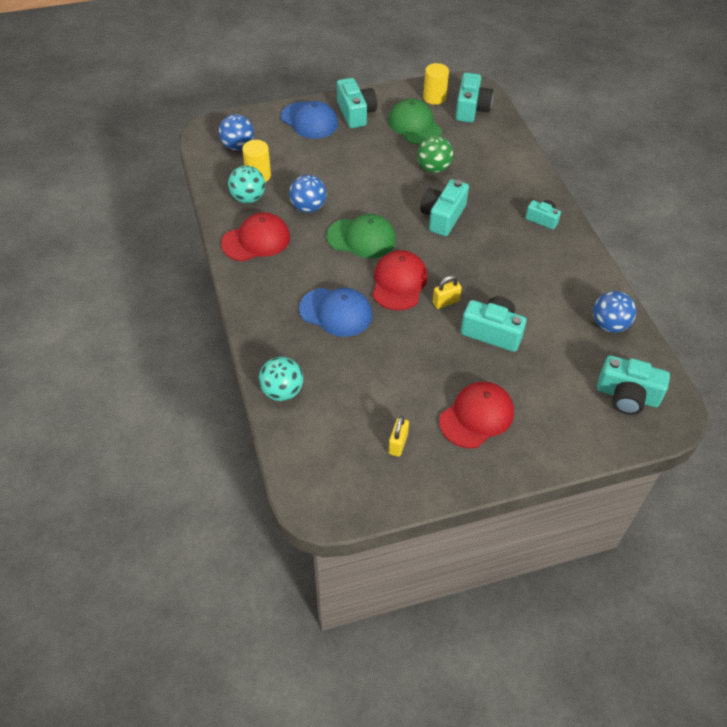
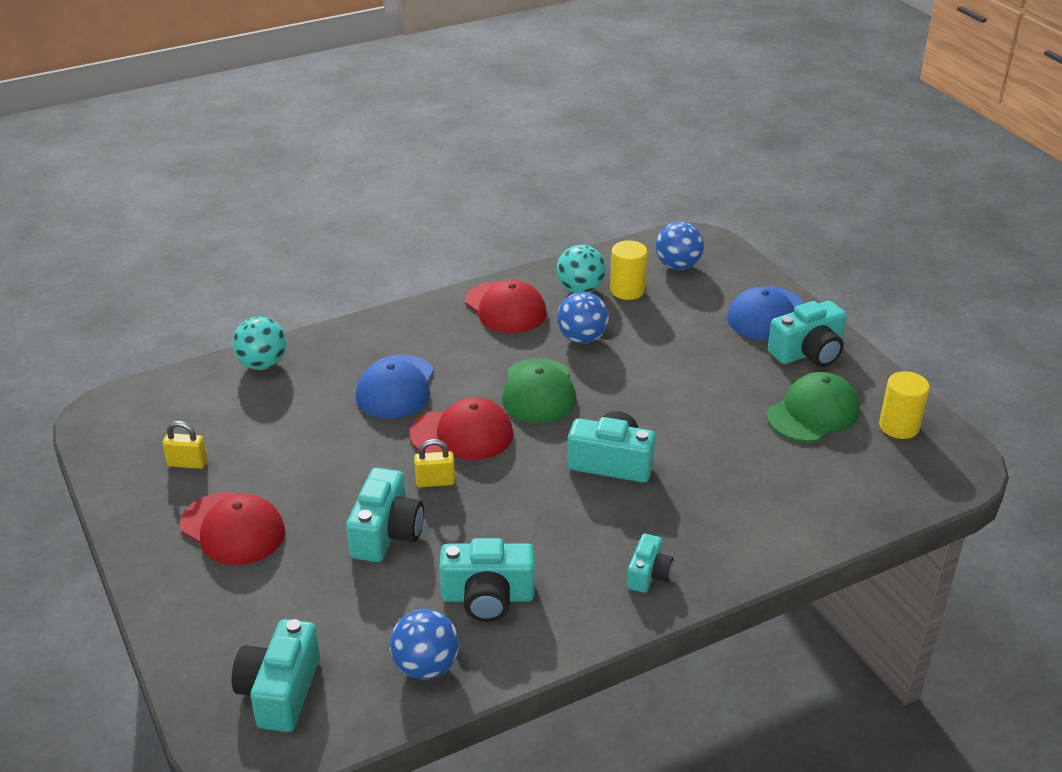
camera: 80 degrees right, 15 degrees down
green ball [417,136,453,173] -> none
yellow padlock [433,275,462,309] -> yellow padlock turned 60 degrees counterclockwise [414,439,455,487]
turquoise camera [456,73,493,122] -> turquoise camera moved to [439,538,535,622]

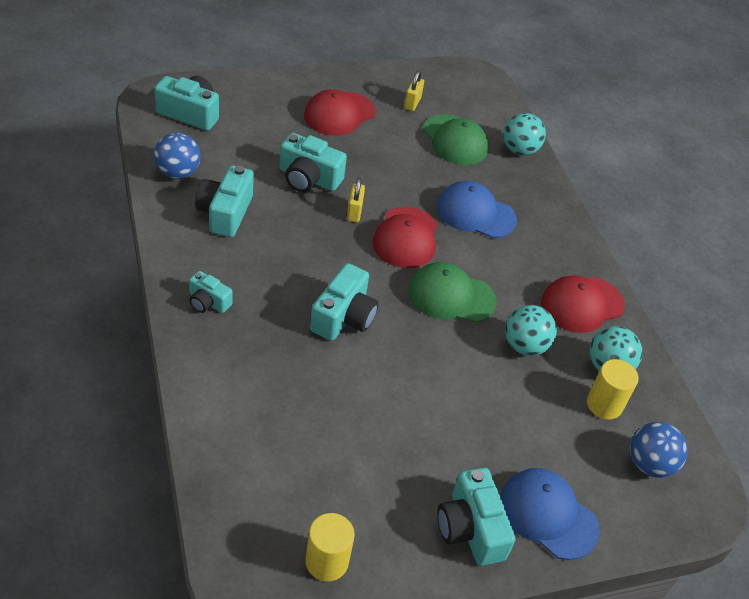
camera: 95 degrees right, 10 degrees up
blue ball [557,292,609,344] -> turquoise ball [505,305,557,356]
green cap [767,372,860,442] -> green cap moved to [423,114,489,165]

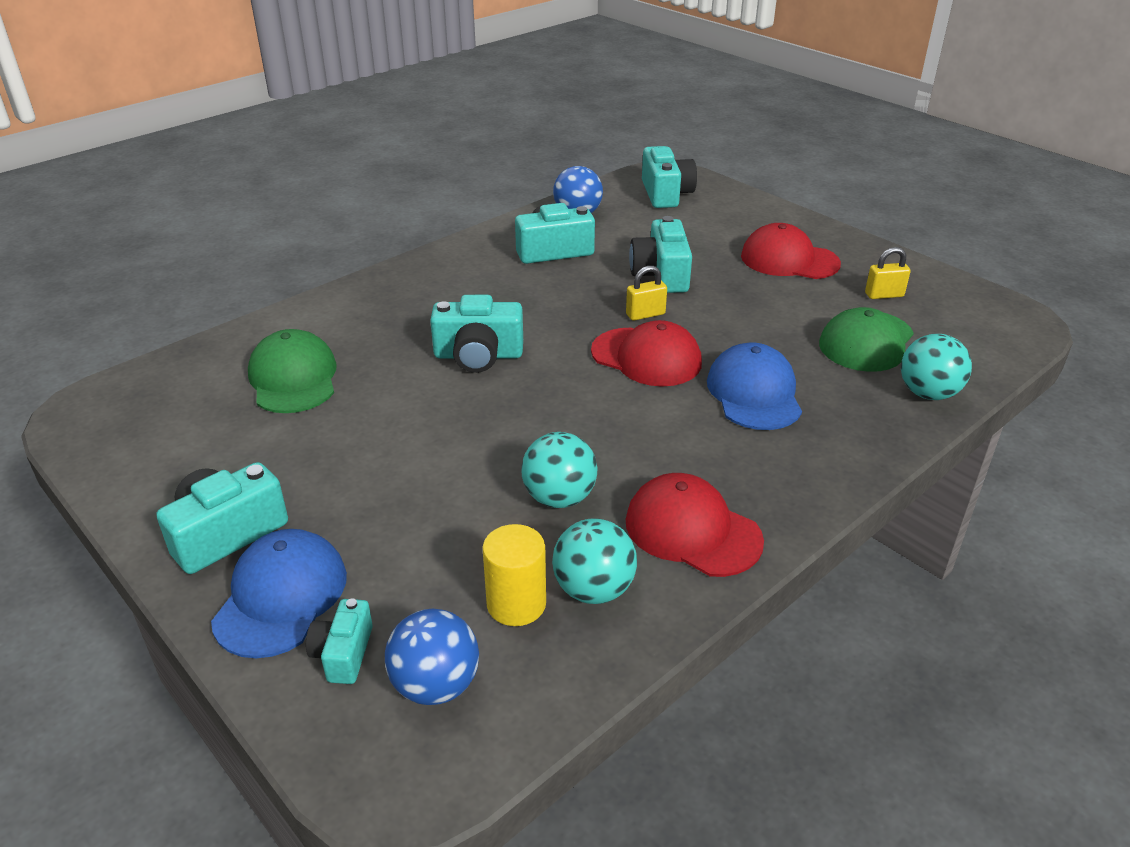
camera: 70 degrees right, 10 degrees down
turquoise camera [189,271,233,313] -> turquoise camera moved to [306,598,373,684]
yellow cylinder [305,513,355,581] -> none
red cap [372,207,437,268] -> red cap turned 135 degrees counterclockwise [591,320,702,387]
green cap [408,262,497,323] -> green cap moved to [248,329,337,413]

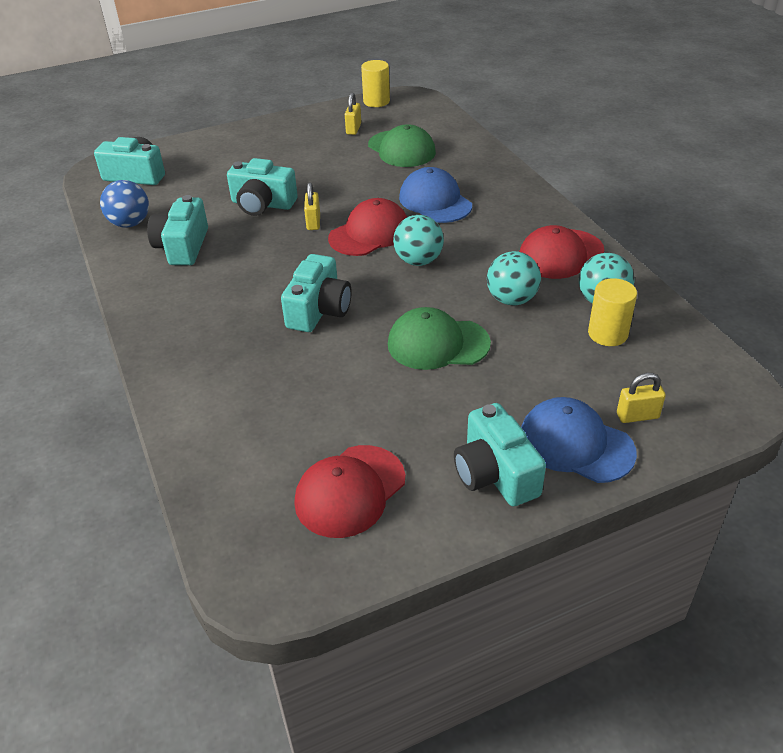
camera: 70 degrees left, 5 degrees up
green cap [248,329,337,413] -> green cap moved to [388,307,491,370]
turquoise camera [306,598,373,684] -> yellow padlock [617,373,666,423]
blue ball [385,609,479,705] -> none
blue cap [707,342,802,430] -> blue cap turned 45 degrees clockwise [399,167,472,223]
red cap [741,223,841,279] -> red cap moved to [294,445,405,538]
turquoise ball [901,334,972,400] -> turquoise ball moved to [393,215,444,266]
none -> yellow cylinder [361,60,390,107]

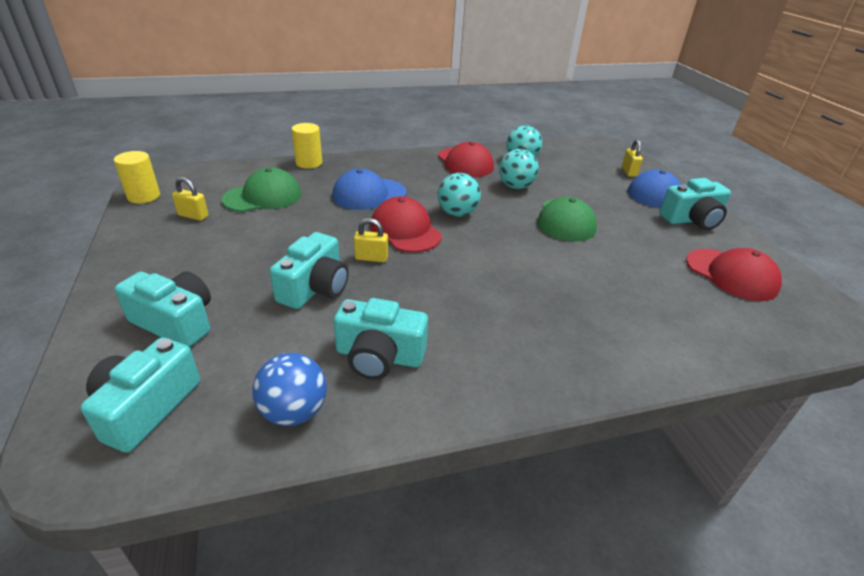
camera: 85 degrees left, 5 degrees down
turquoise camera [281,254,352,332] -> turquoise camera moved to [115,271,211,347]
yellow cylinder [588,278,637,346] -> yellow cylinder moved to [291,123,322,169]

